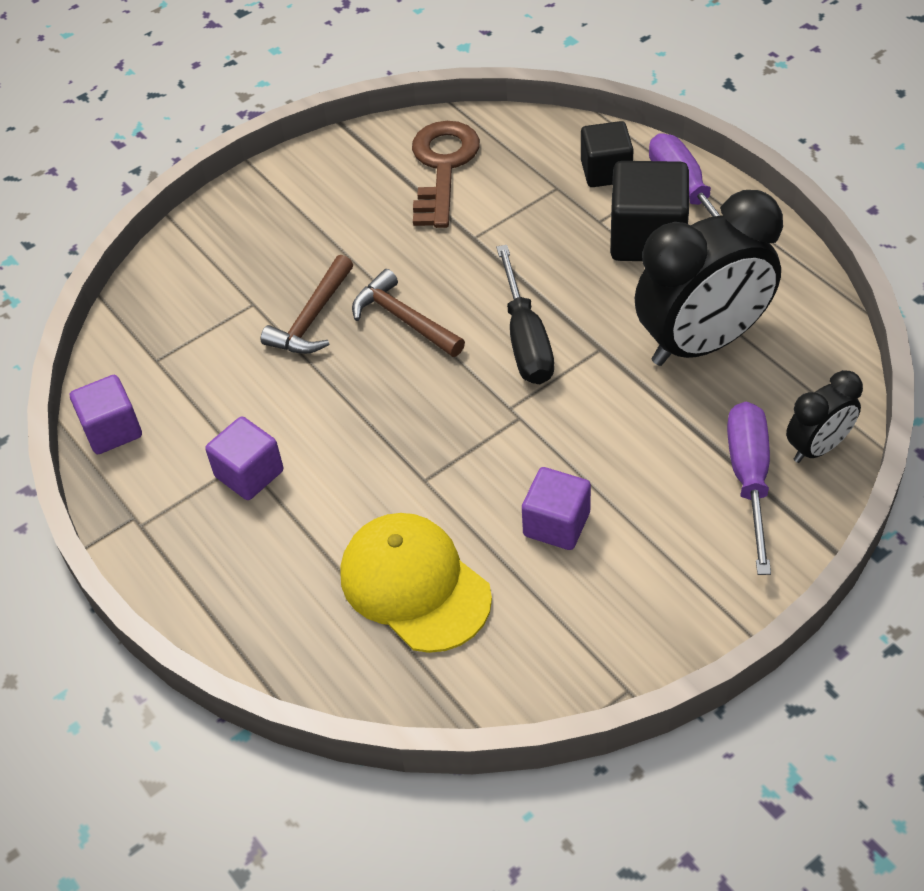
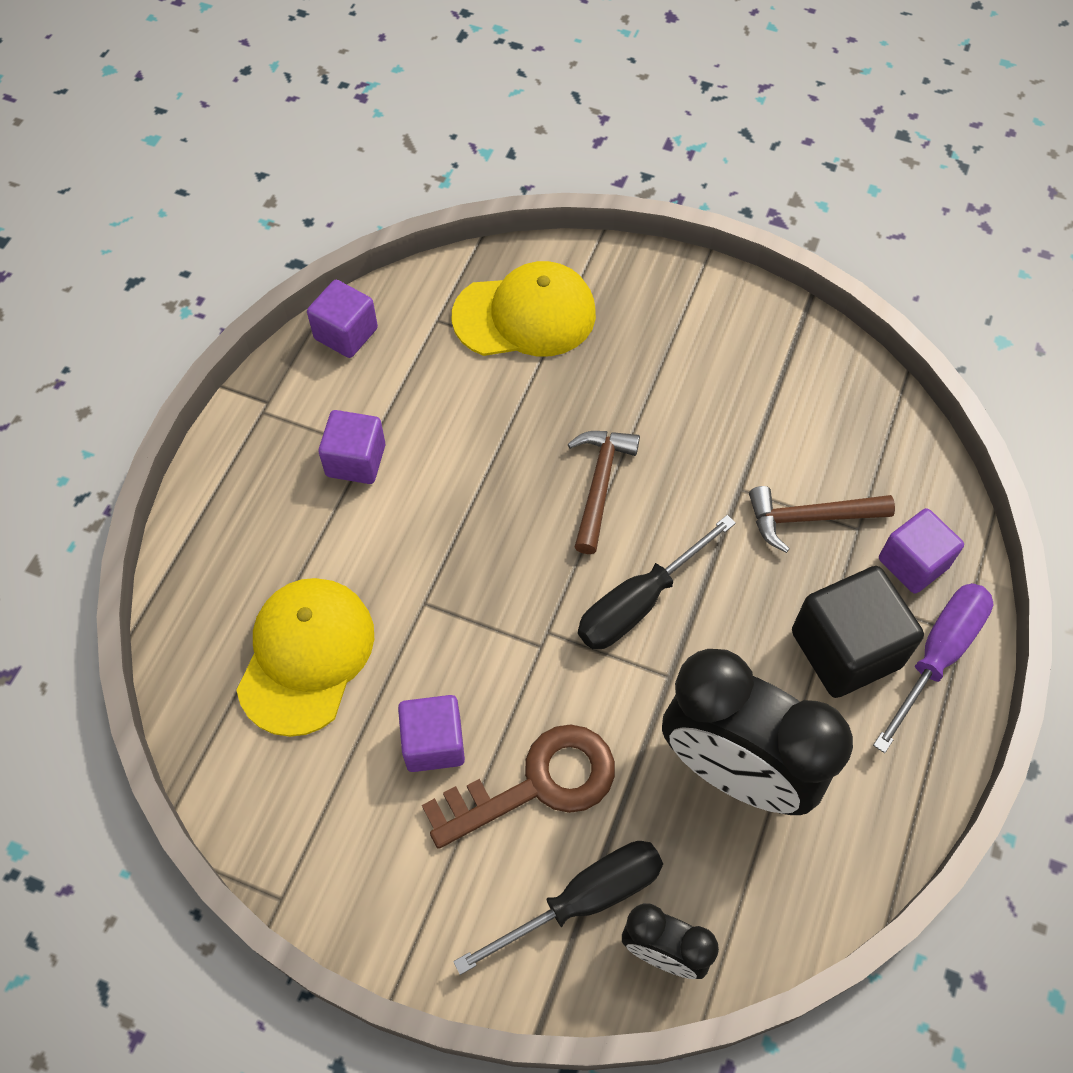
camera: 55 degrees right, 10 degrees up
brown hammer [261,255,353,354] -> brown hammer moved to [749,486,895,553]
brown key [412,121,480,228] -> brown key moved to [422,724,615,849]
black cube [581,121,634,187] -> purple cube [879,508,964,594]
purple screwdriver [727,402,771,575] -> black screwdriver [453,841,663,975]
none -> yellow cap [452,261,596,356]

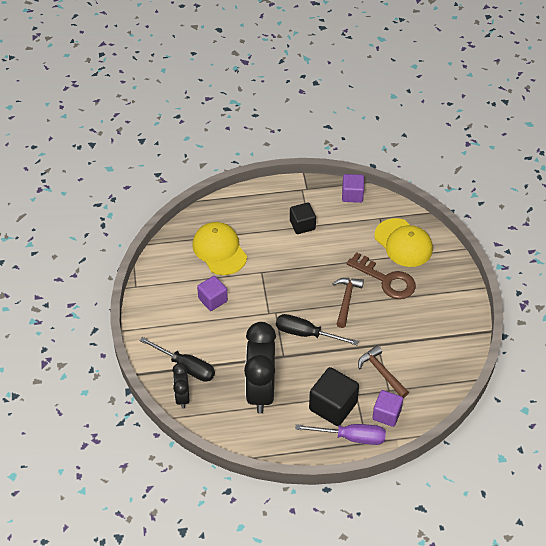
camera: 60 degrees right, 10 degrees down
yellow cap [236,578,374,737] -> yellow cap turned 105 degrees counterclockwise [192,222,247,275]
purple cube [318,410,385,484] -> black cube [290,202,316,234]
brown key [422,724,615,849] -> brown key moved to [347,252,416,299]
brown hammer [568,431,640,554] -> brown hammer turned 60 degrees counterclockwise [332,278,364,328]

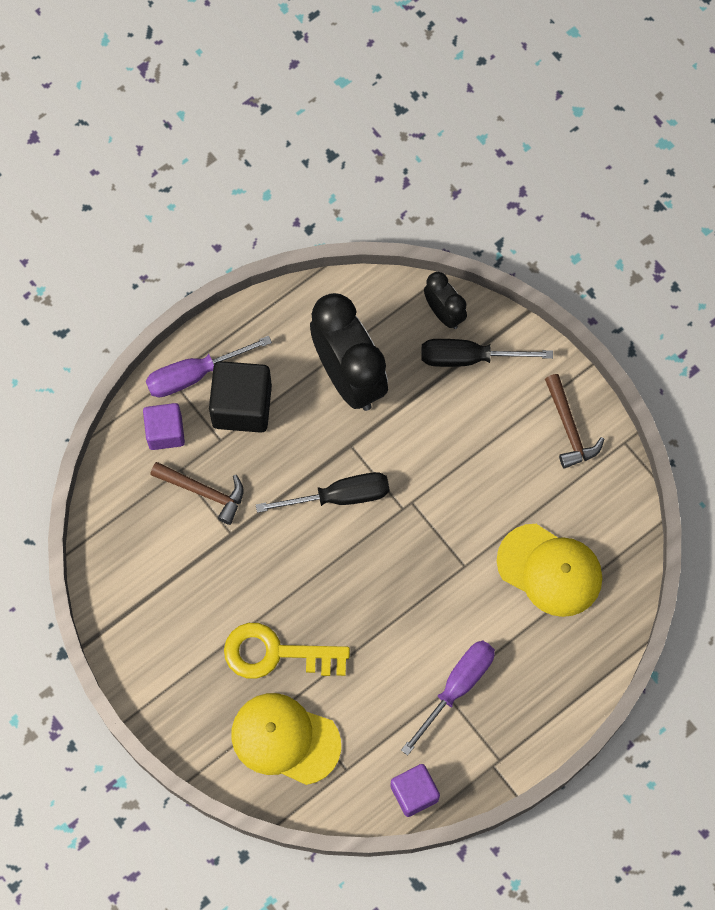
camera: 150 degrees right, 20 degrees up
purple cube [197,276,228,311] -> none
black cube [290,202,316,234] -> purple screwdriver [401,640,495,756]
brown hammer [332,278,364,328] -> brown hammer moved to [545,374,604,469]
brown key [347,252,416,299] -> yellow key [224,623,350,679]

